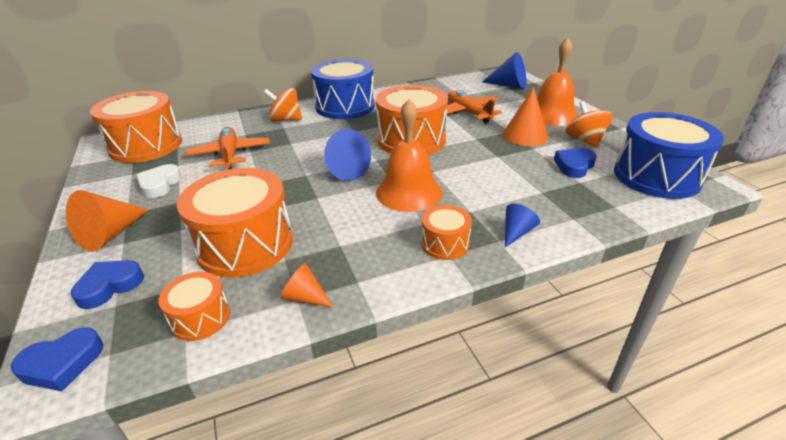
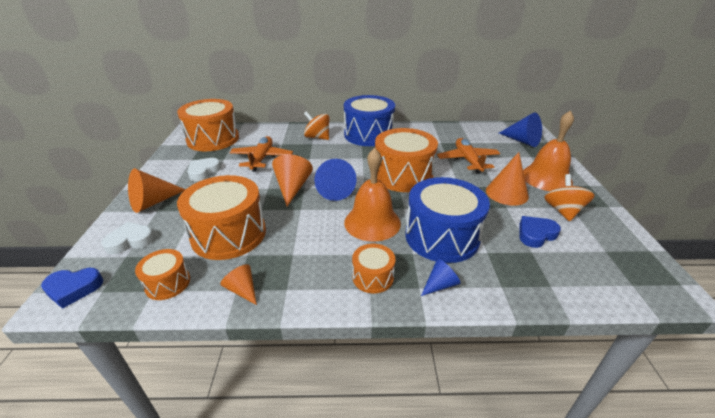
camera: 20 degrees right, 0 degrees up
blue heart [71,260,144,309] -> white heart [101,222,155,255]
blue drum [614,112,724,199] -> blue drum moved to [405,177,490,263]
none -> orange cone [272,154,313,206]

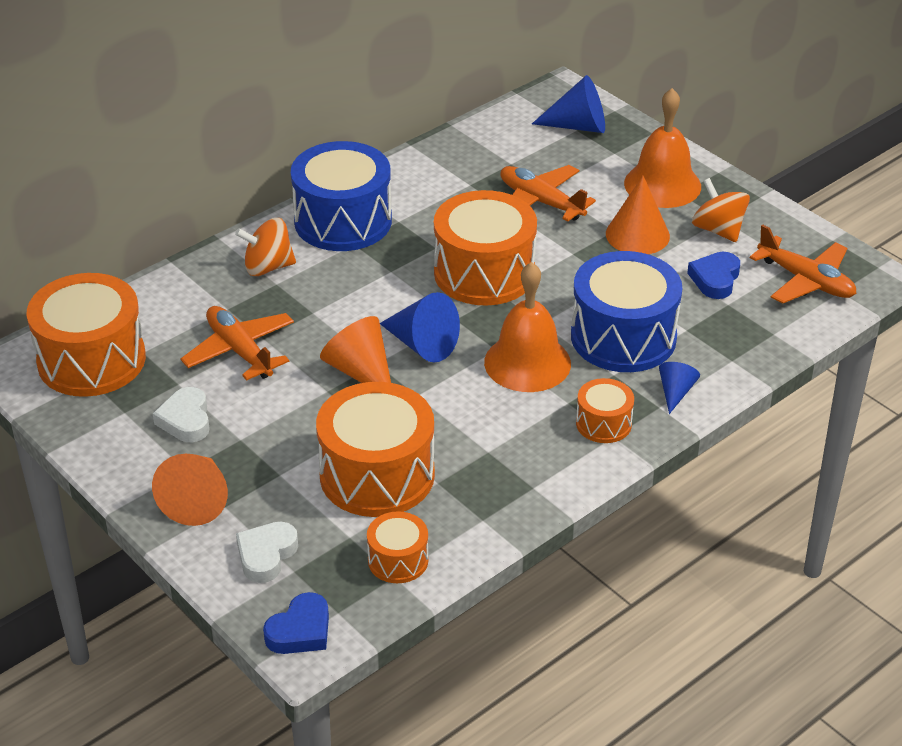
camera: 40 degrees left, 5 degrees up
orange cone [220,264,257,305] -> none
none -> orange plane [750,224,856,303]

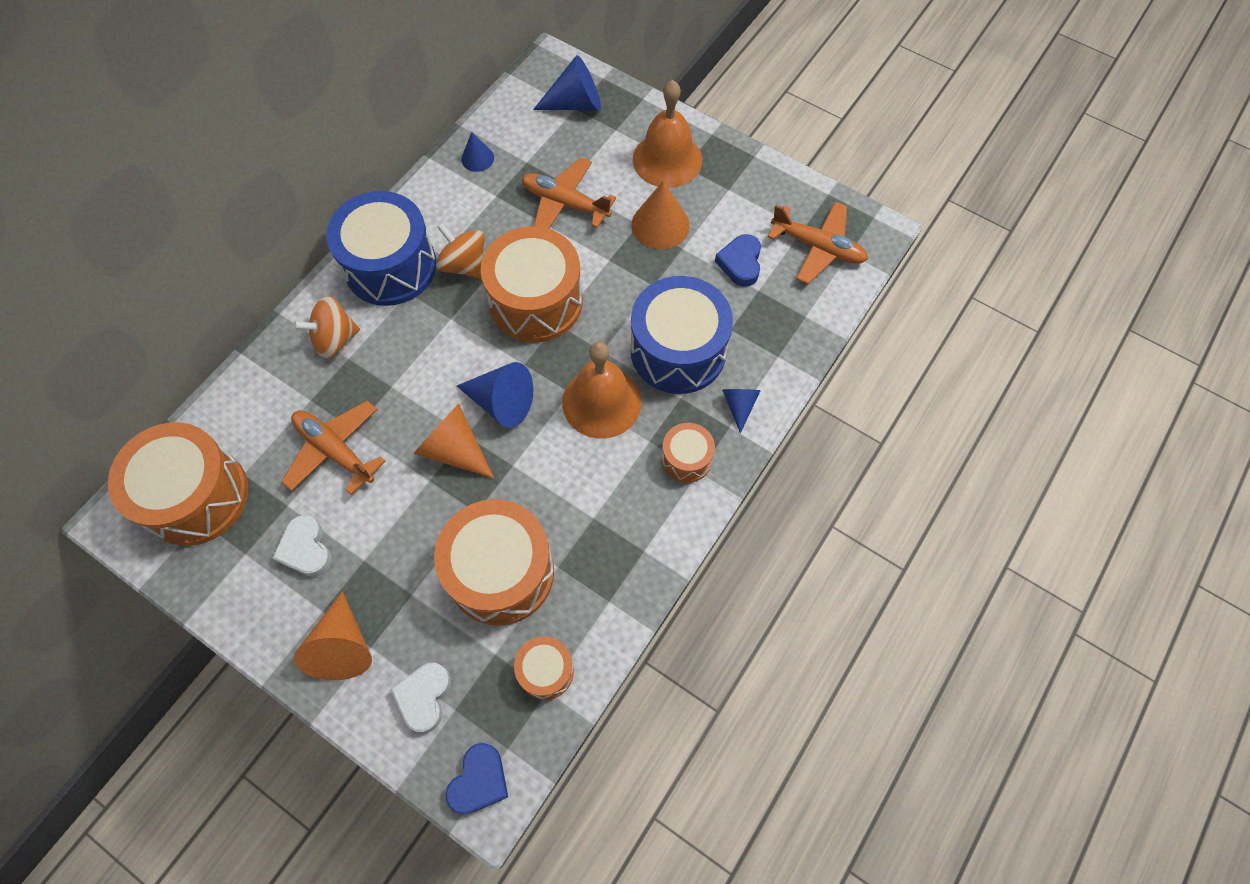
camera: 15 degrees left, 25 degrees up
orange spinning top [692,178,750,242] -> orange spinning top moved to [436,223,485,278]
none -> blue cone [461,132,494,172]

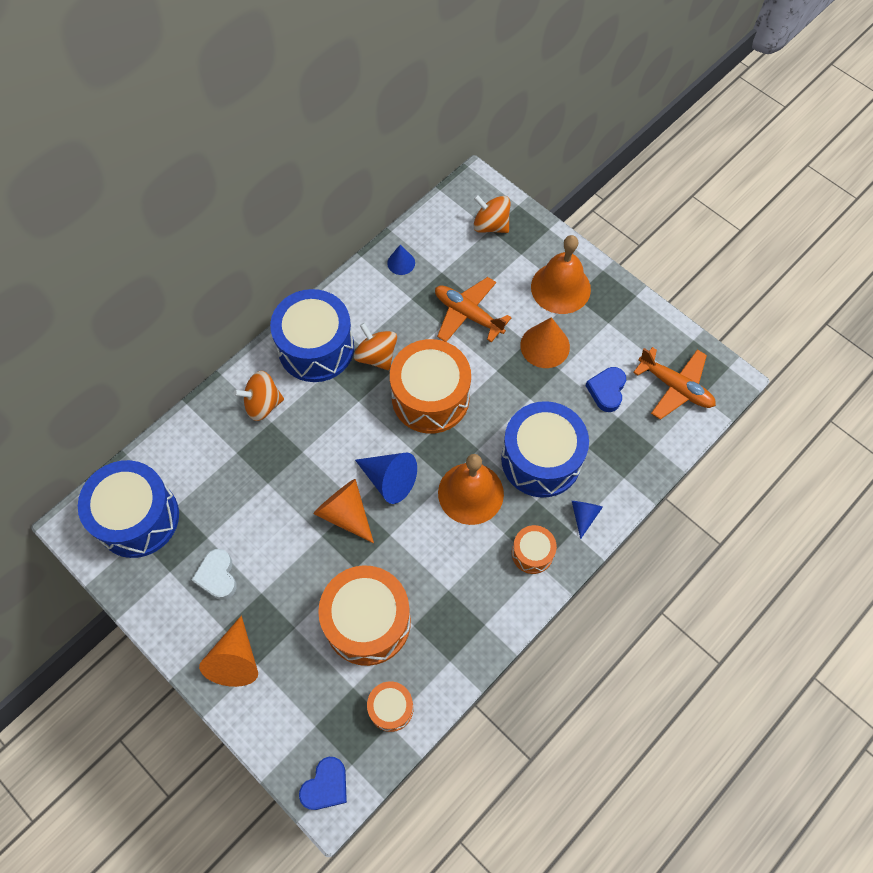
camera: 10 degrees right, 0 degrees up
orange drum [108,422,248,546] -> blue drum [78,460,179,558]
orange plane [281,401,386,495] -> none
white heart [390,663,451,733] -> none
blue cone [533,55,601,110] -> orange spinning top [473,195,511,233]

